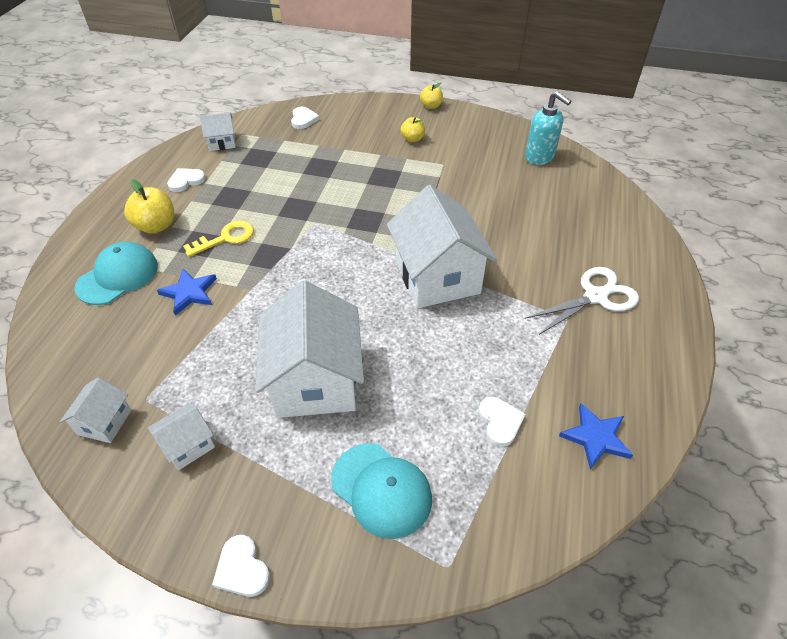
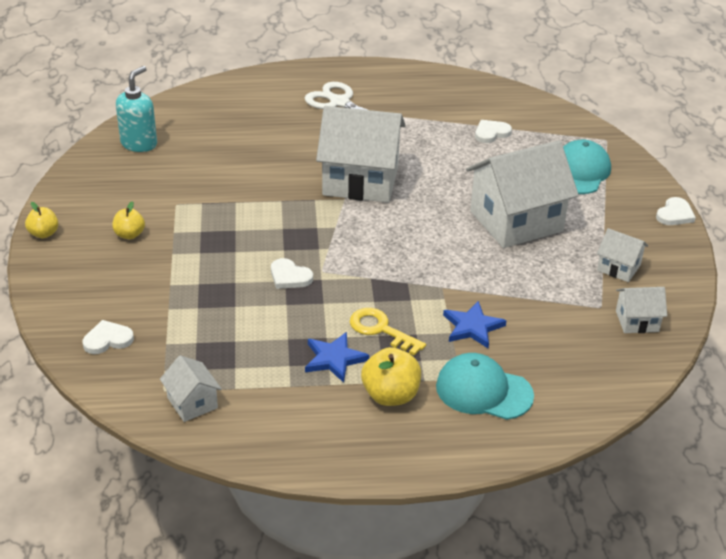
camera: 110 degrees left, 10 degrees down
white heart [167,168,205,192] -> white heart moved to [271,258,313,289]
white house [387,185,497,308] -> white house turned 45 degrees clockwise [316,106,406,203]
blue star [559,403,633,469] -> blue star moved to [305,332,369,383]

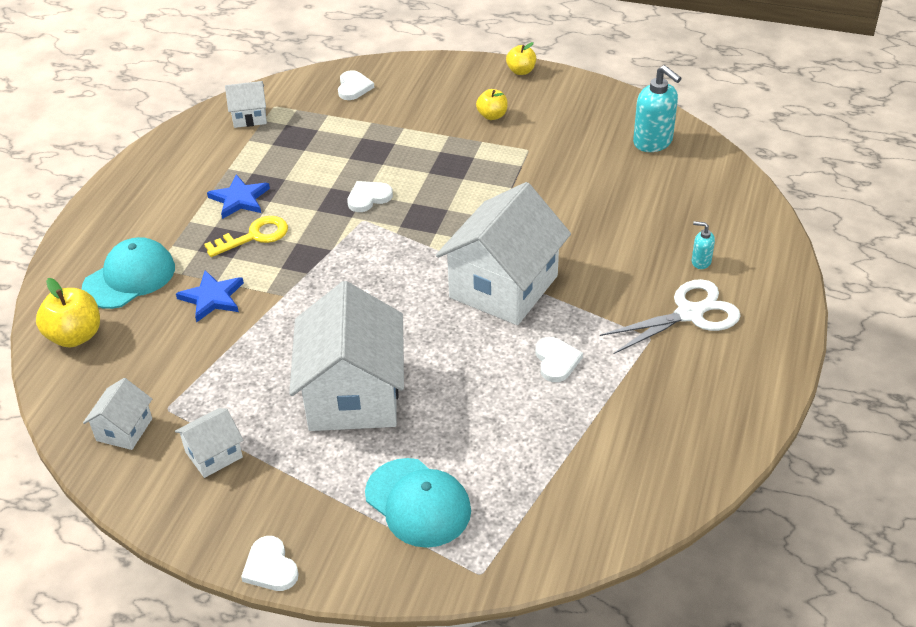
camera: 115 degrees right, 5 degrees up
yellow apple [361,347,421,406] -> yellow apple moved to [36,278,100,347]
white heart [475,120,512,143] -> white heart moved to [536,337,583,382]
none -> turquoise soap dispenser [692,221,715,269]

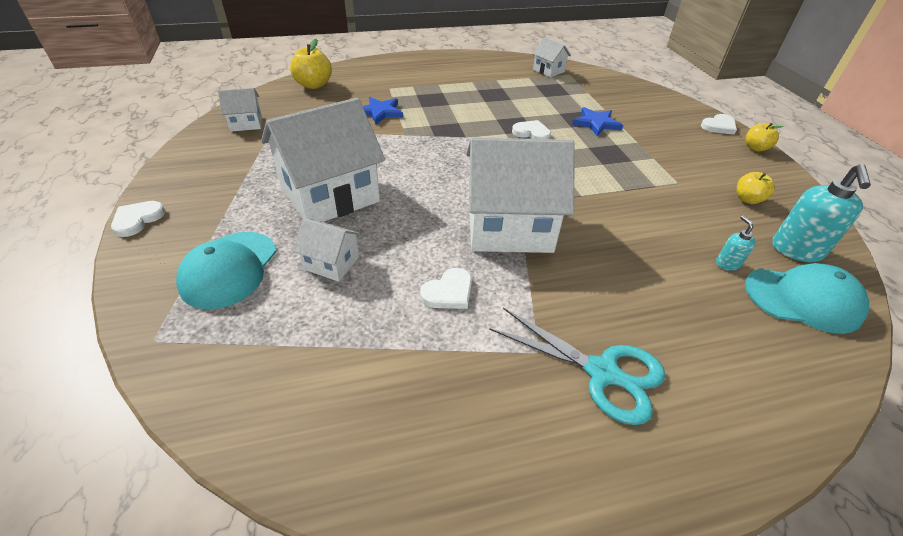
camera: 55 degrees right, 0 degrees up
turquoise cap [82,237,175,309] -> turquoise cap moved to [745,263,869,334]
white house [175,408,243,478] -> white house moved to [293,218,361,282]
yellow key [204,216,288,257] -> none
blue star [207,174,270,219] -> blue star moved to [572,107,623,136]
white heart [338,70,374,100] -> white heart moved to [701,114,737,135]
yellow apple [476,89,508,120] -> yellow apple moved to [737,172,775,204]
white scissors [600,279,741,354] -> turquoise scissors [489,308,665,425]
turquoise soap dispenser [692,221,715,269] -> turquoise soap dispenser moved to [716,216,756,271]

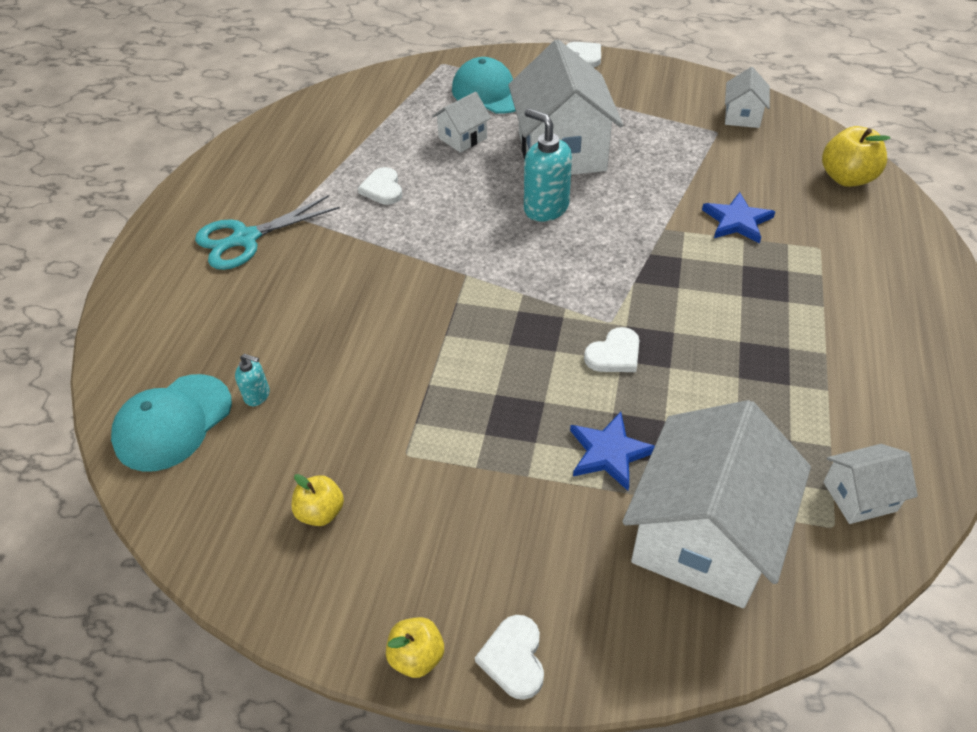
camera: 120 degrees right, 5 degrees up
white house [466,137,575,253] -> white house moved to [622,400,811,608]
turquoise soap dispenser [772,164,871,262] -> turquoise soap dispenser moved to [524,108,572,222]

